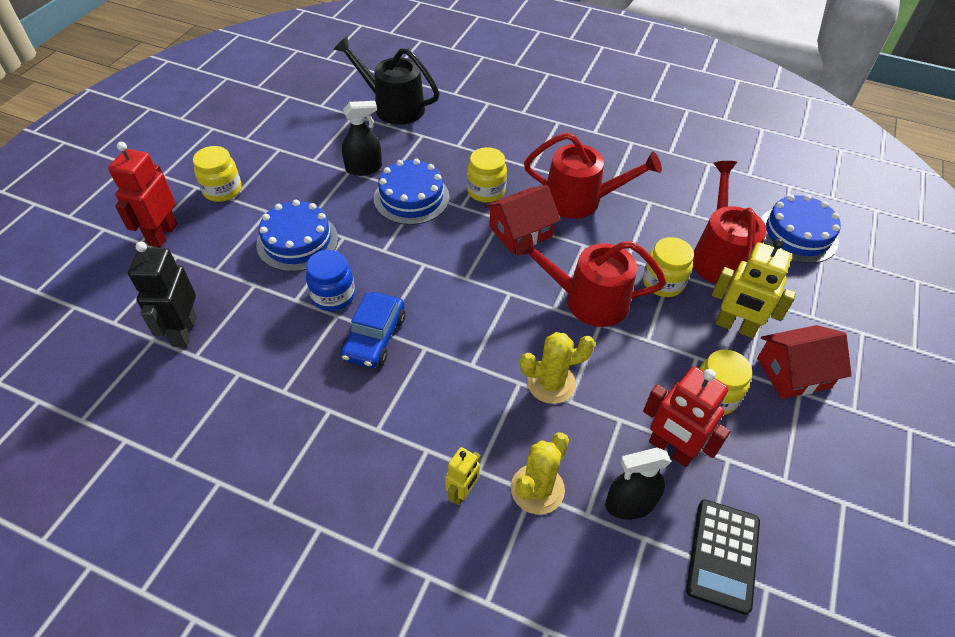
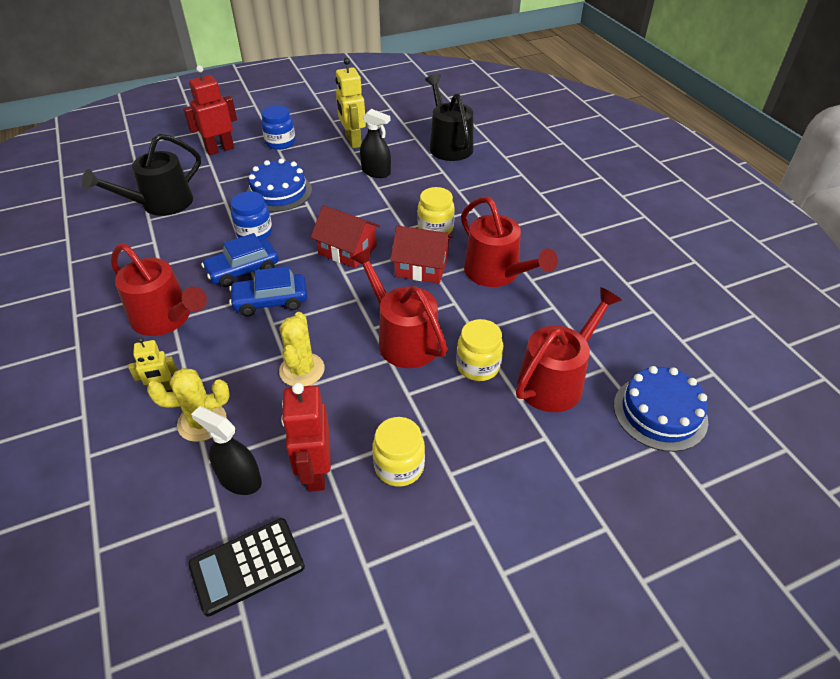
camera: 45 degrees right, 5 degrees down
black robot [128,242,197,347] -> black watering can [82,134,201,216]
yellow jar [193,146,241,202] -> blue jar [261,105,295,150]
blue cake [374,159,450,225] -> none
yellow cactus [520,332,595,404] -> yellow cactus turned 60 degrees clockwise [279,312,325,386]
yellow robot [712,239,796,338] -> yellow robot moved to [335,58,366,148]
red house [757,325,852,399] -> red house moved to [310,205,380,268]
none -> red watering can [111,243,207,336]
none -> blue car [229,266,307,316]

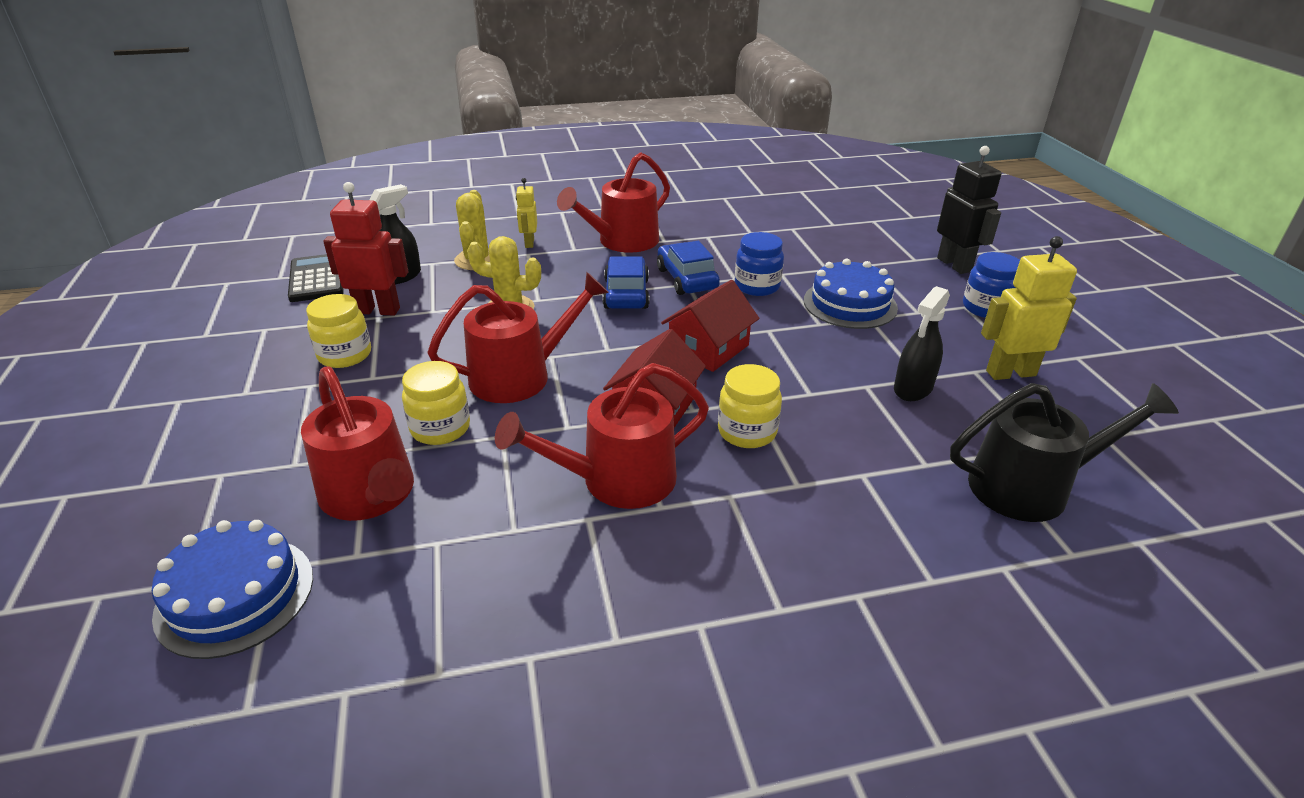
camera: 100 degrees right, 10 degrees down
black watering can [82,134,201,216] -> none
red robot [183,65,237,155] -> black robot [937,146,1001,274]

